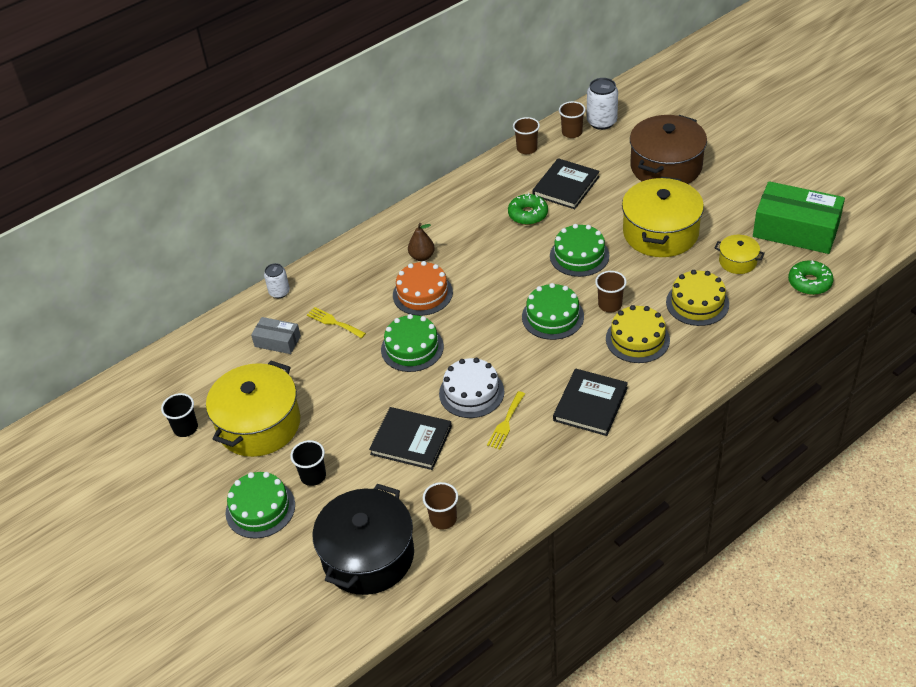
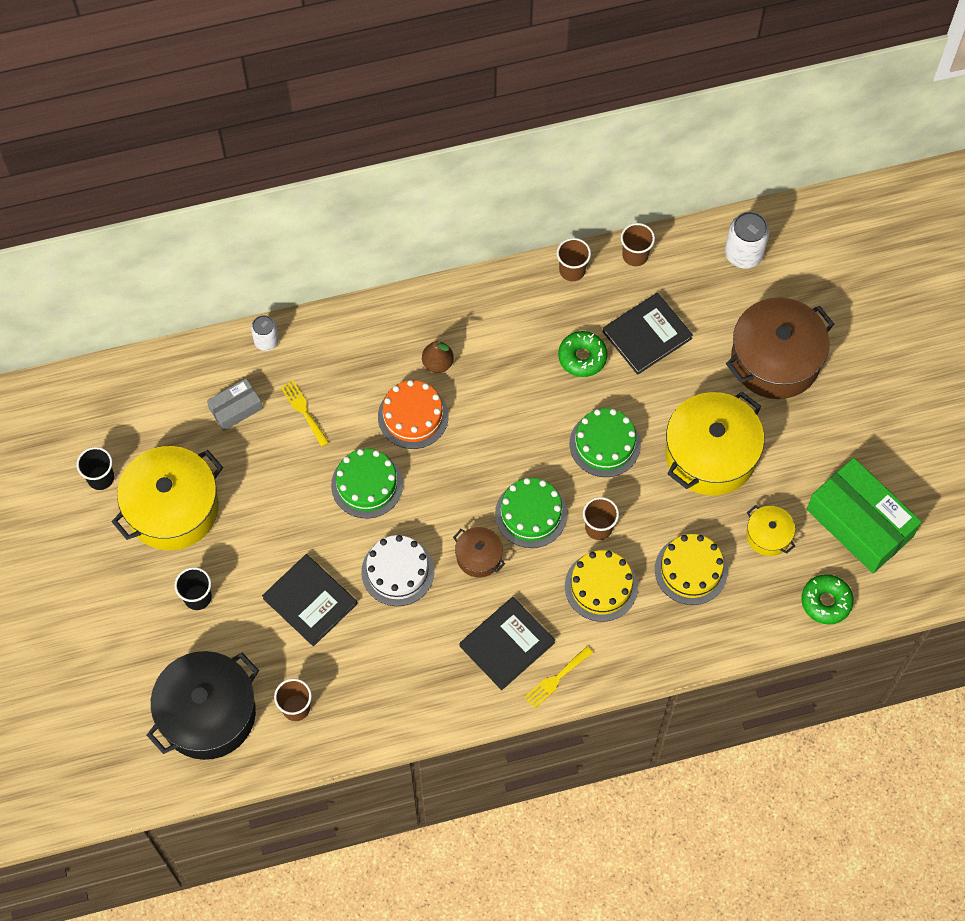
camera: 20 degrees right, 20 degrees up
green cake [225,472,295,539] -> none
grey box [251,317,301,354] -> grey box turned 75 degrees counterclockwise [207,379,263,431]
yellow fork [487,391,525,449] -> yellow fork moved to [524,646,593,708]
brown cup [559,101,586,138] -> brown cup moved to [557,238,591,281]
none -> brown pot [453,527,505,577]

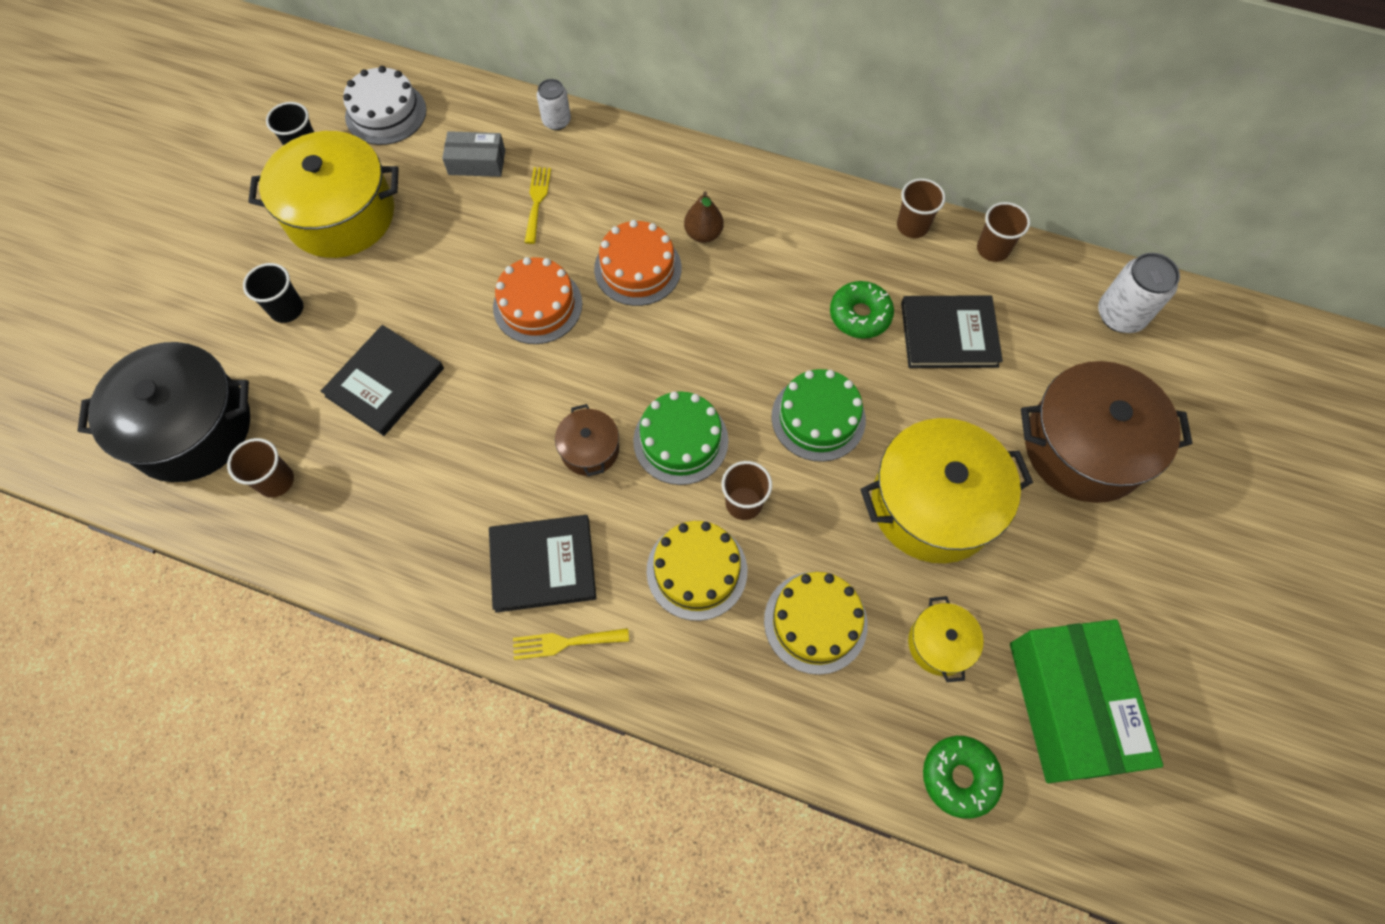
camera: 35 degrees right, 0 degrees up
black book [262,554,357,646] -> black book turned 45 degrees clockwise [321,325,444,436]
green cake [331,449,403,518] -> orange cake [493,257,582,344]
white cake [361,535,434,606] -> white cake moved to [343,66,426,145]

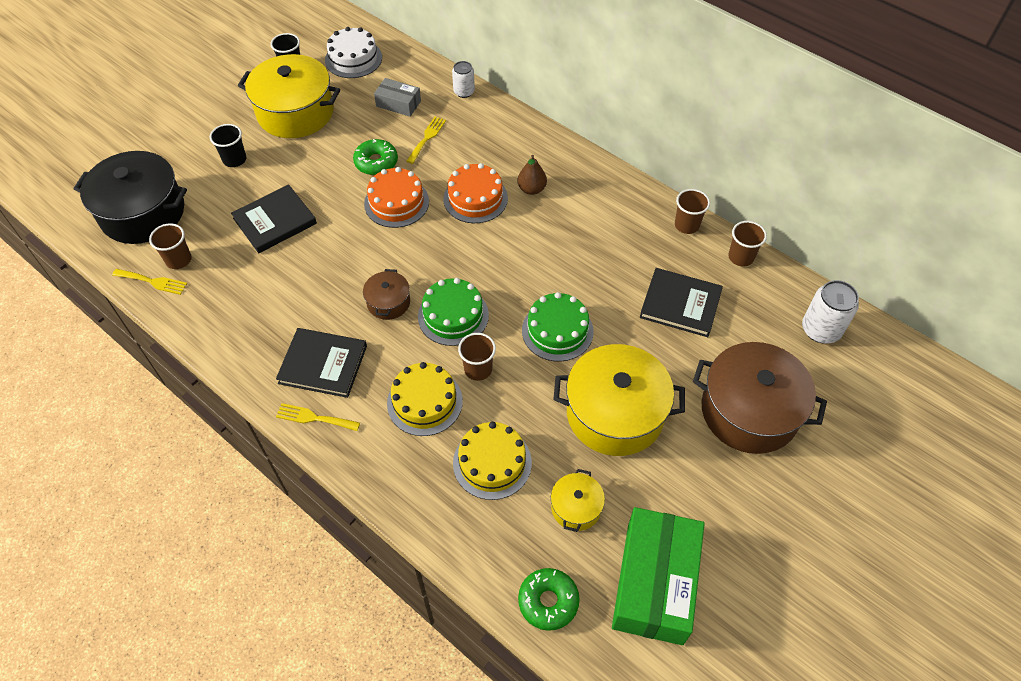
camera: 20 degrees right, 10 degrees down
green donut [830,281,894,339] -> green donut moved to [353,139,398,175]
none -> yellow fork [112,269,187,295]

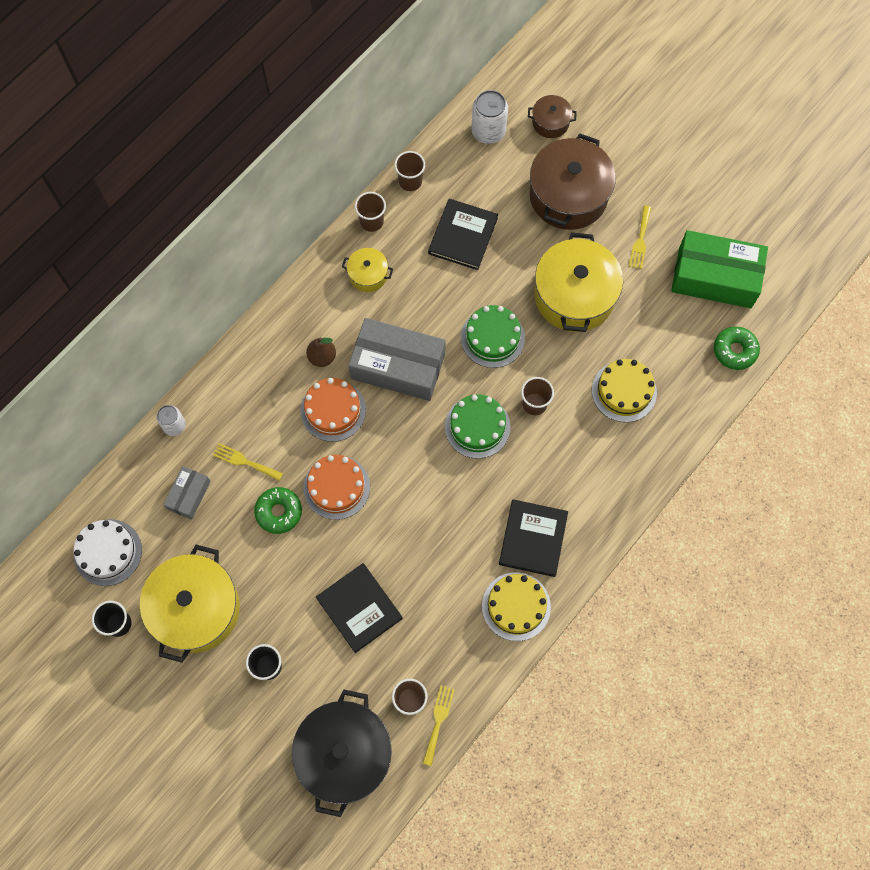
camera: 90 degrees left, 15 degrees up
yellow fork [276,403,360,431] -> yellow fork moved to [629,206,652,269]
brown pot [363,269,410,320] -> brown pot moved to [528,95,577,138]
yellow cake [387,362,463,436] -> yellow cake moved to [482,572,551,641]
yellow pot [551,469,605,532] -> yellow pot moved to [342,248,393,292]
none -> grey box [348,318,445,401]

